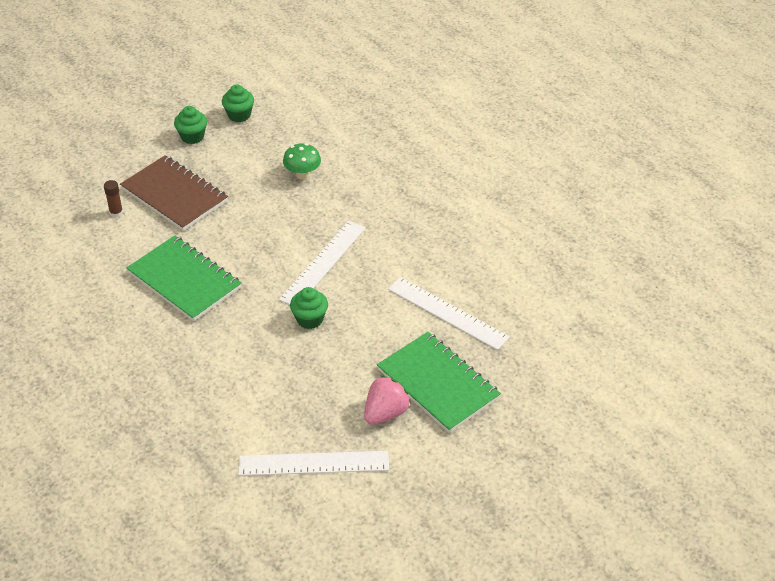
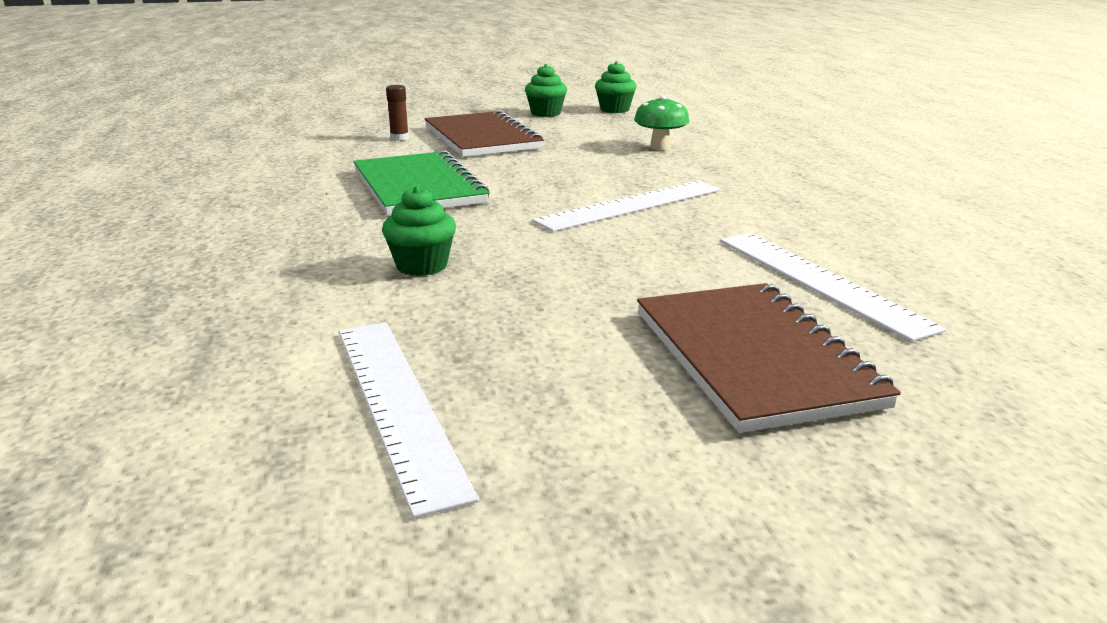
camera: 25 degrees right, 20 degrees down
white ruler [238,451,389,476] -> white ruler turned 45 degrees clockwise [339,322,479,518]
green cupcake [290,287,328,329] -> green cupcake moved to [382,186,456,276]
pink strawberry [364,375,411,425] -> none
green notebook [377,332,501,433] -> brown notebook [637,283,901,433]

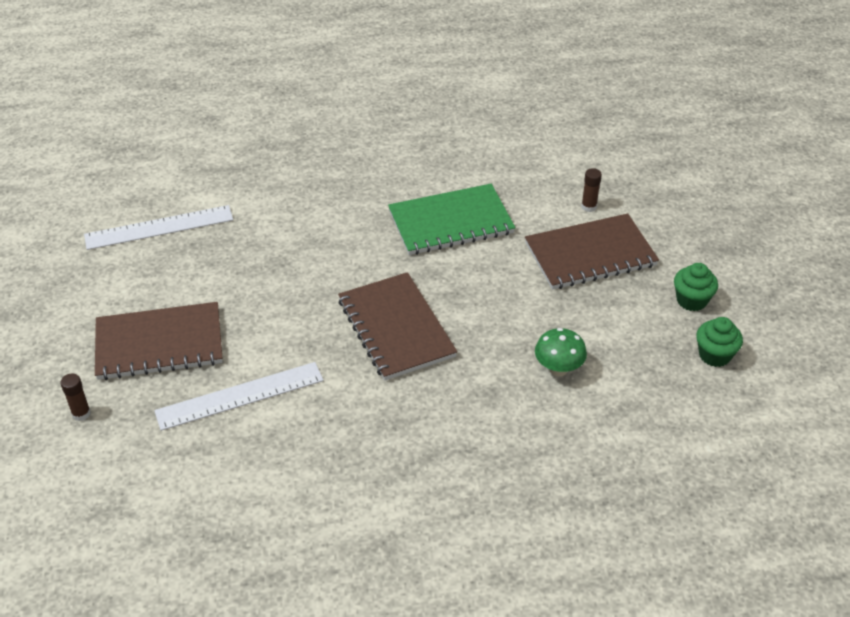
camera: 95 degrees right, 20 degrees up
green cupcake [382,186,456,276] -> none
white ruler [532,181,721,232] -> brown notebook [338,272,457,380]
none -> brown glue stick [60,373,91,421]

